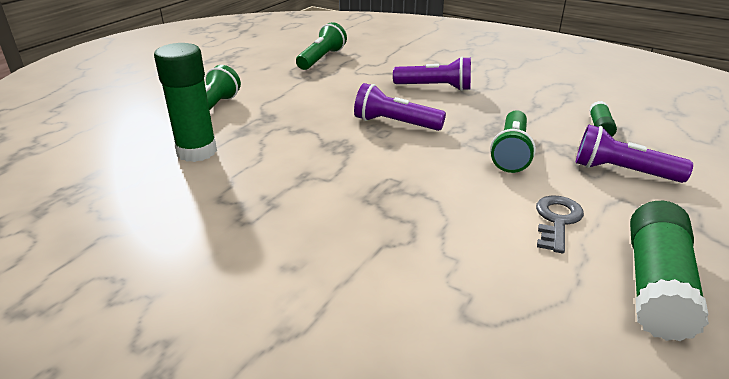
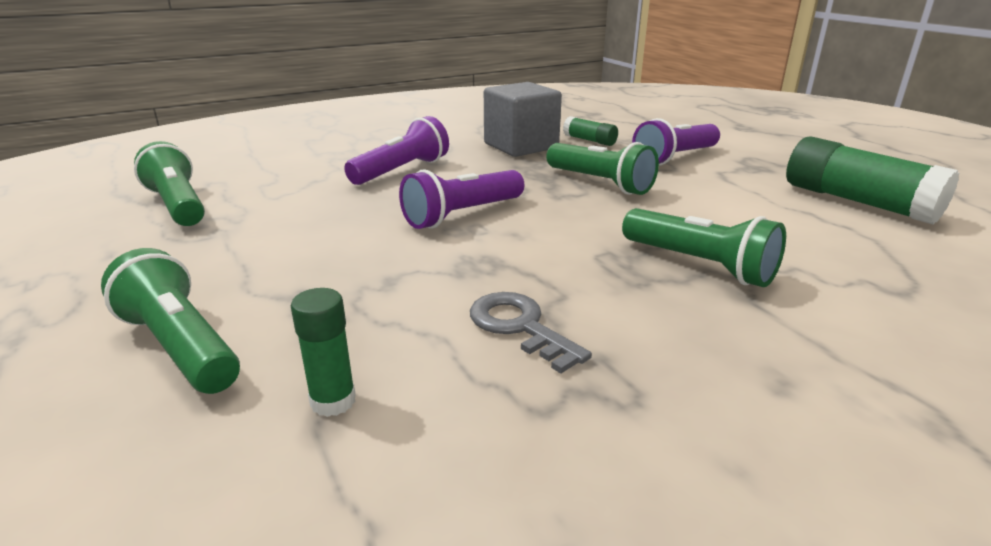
camera: 60 degrees left, 5 degrees down
green glue stick [154,43,217,162] -> green glue stick [291,288,356,417], size x0.50
grey key [536,195,584,254] -> grey key moved to [470,292,592,373]
none -> grey cube [484,82,562,157]
none -> green flashlight [622,208,786,287]

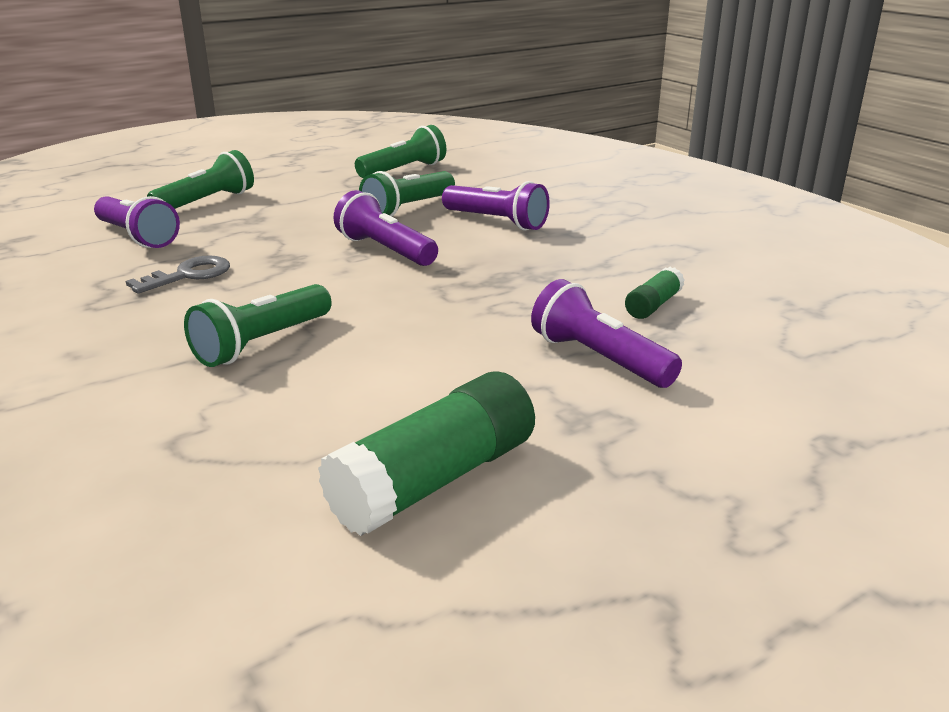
camera: 85 degrees right, 0 degrees up
green glue stick [291,288,356,417] -> purple flashlight [94,196,180,248]
grey cube [484,82,562,157] -> none
green flashlight [546,142,659,195] -> green flashlight moved to [359,171,455,216]

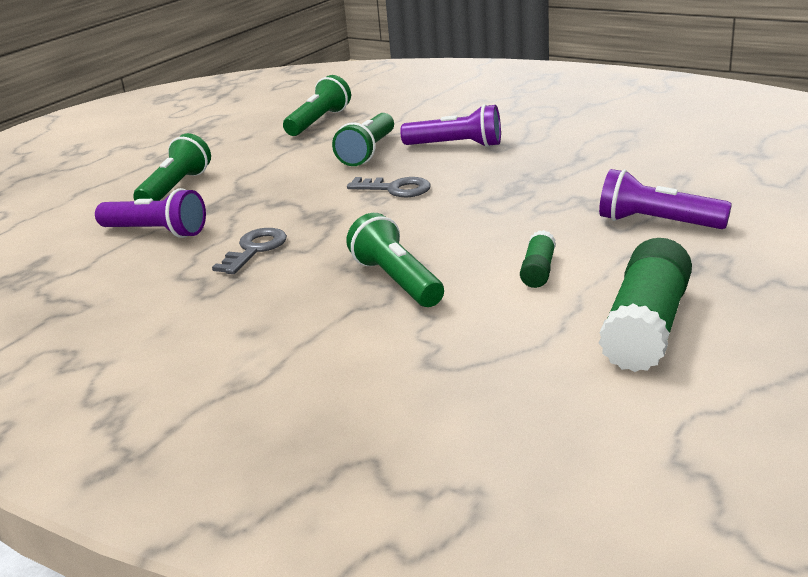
camera: 20 degrees left, 0 degrees up
green flashlight [184,284,332,367] -> green flashlight turned 135 degrees clockwise [346,213,444,307]
purple flashlight [334,190,438,266] -> grey key [347,177,431,197]
green glue stick [625,267,685,319] -> green glue stick moved to [520,230,556,288]

